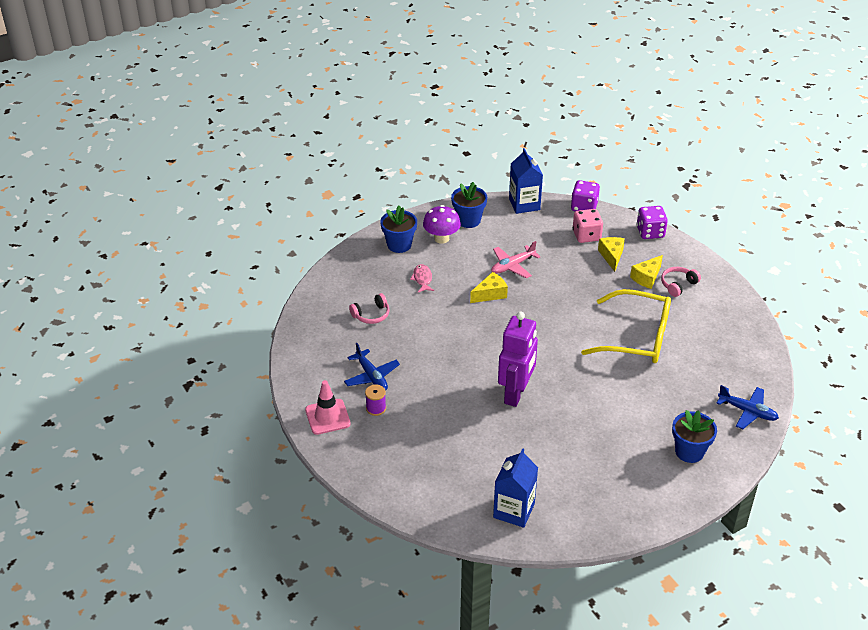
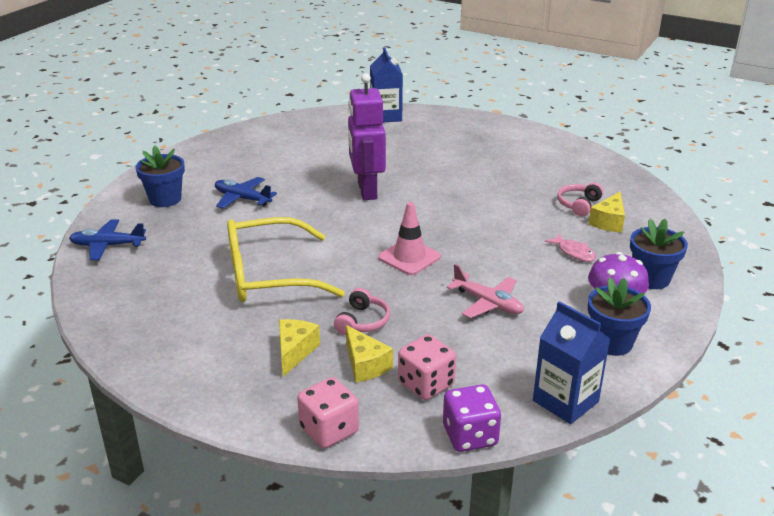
camera: 150 degrees right, 10 degrees down
pink traffic cone [305,380,351,435] -> pink traffic cone moved to [378,202,441,275]
blue plane [344,343,400,391] -> blue plane moved to [215,177,277,209]
purple spool [365,385,386,416] -> none
yellow cheese [470,272,508,303] -> yellow cheese moved to [589,192,625,233]
pink plane [491,241,541,279] -> pink plane turned 105 degrees clockwise [447,264,524,318]
blue carton [493,448,538,528] -> blue carton moved to [370,47,403,122]
purple dice [637,206,668,239] -> pink dice [297,377,359,448]
pink headphones [661,267,701,297] -> pink headphones moved to [334,288,390,335]

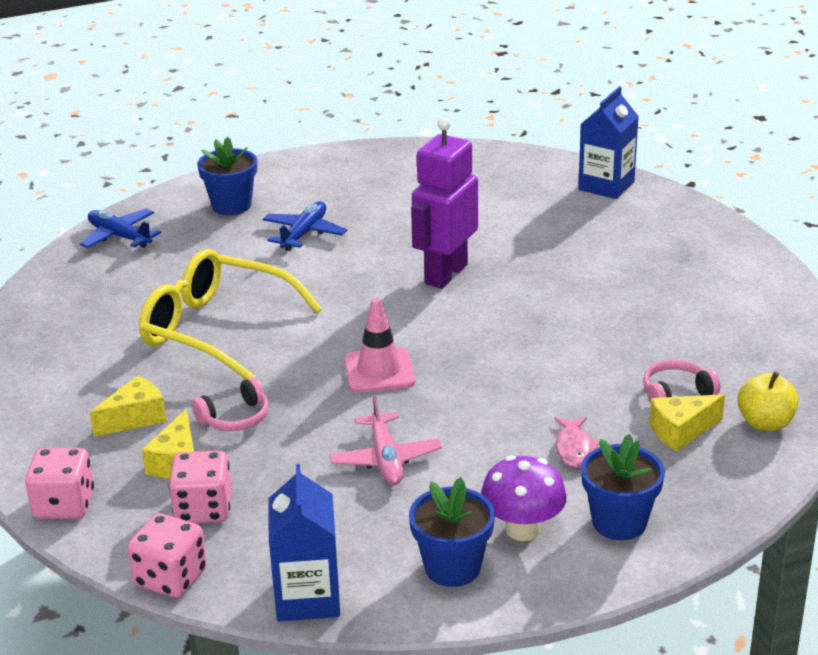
camera: 40 degrees right, 0 degrees up
blue plane [215,177,277,209] -> blue plane turned 45 degrees clockwise [263,201,347,251]
purple dice [443,384,501,452] -> pink dice [127,513,207,598]
none -> yellow apple [737,371,799,431]

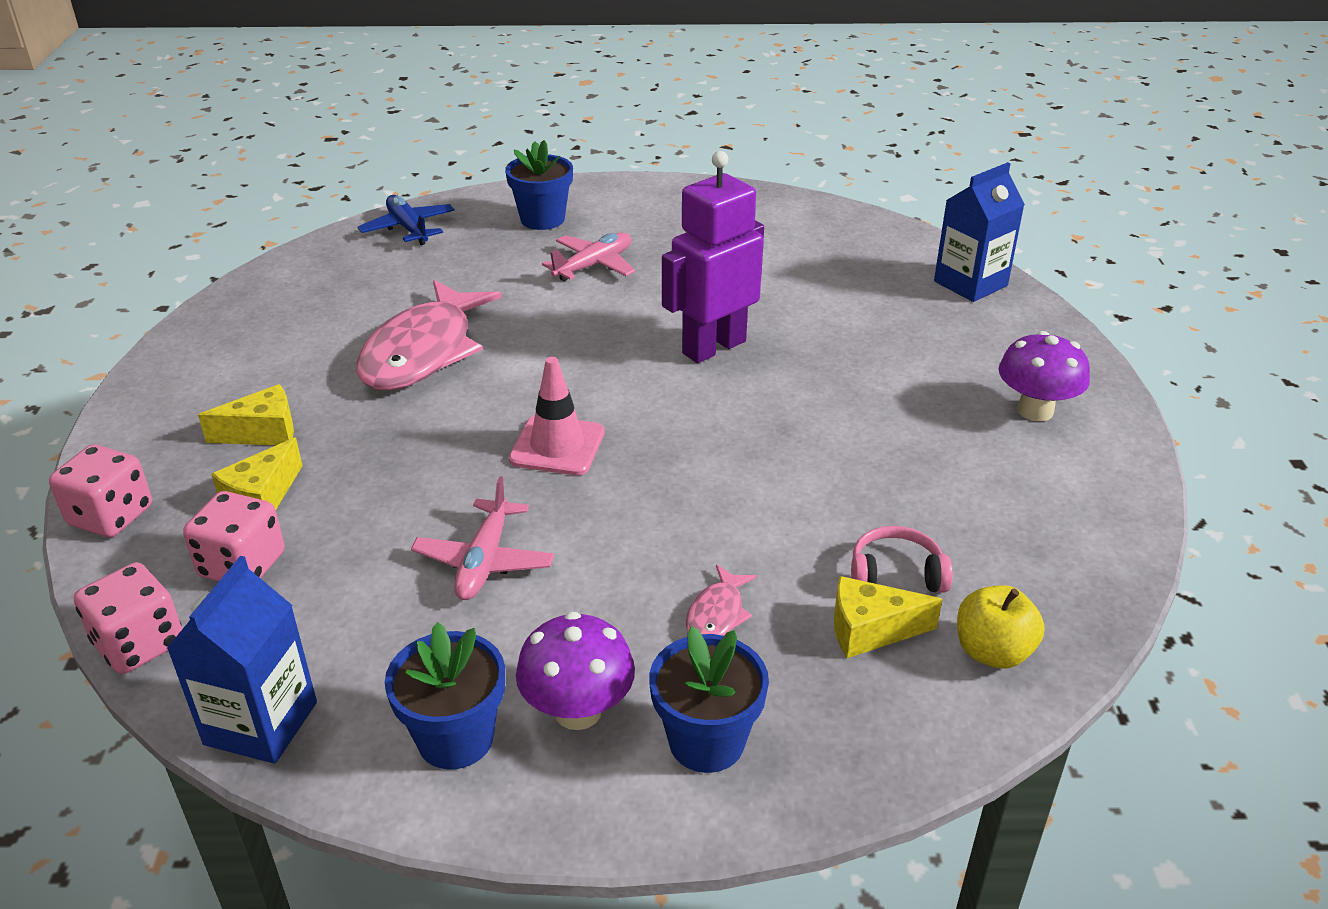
camera: 20 degrees right, 5 degrees up
yellow glasses [139,249,322,380] -> pink fish [357,280,502,390]
pink headphones [192,377,269,431] -> none
blue plane [263,201,347,251] -> pink plane [542,232,635,281]
none -> purple mushroom [998,331,1090,421]

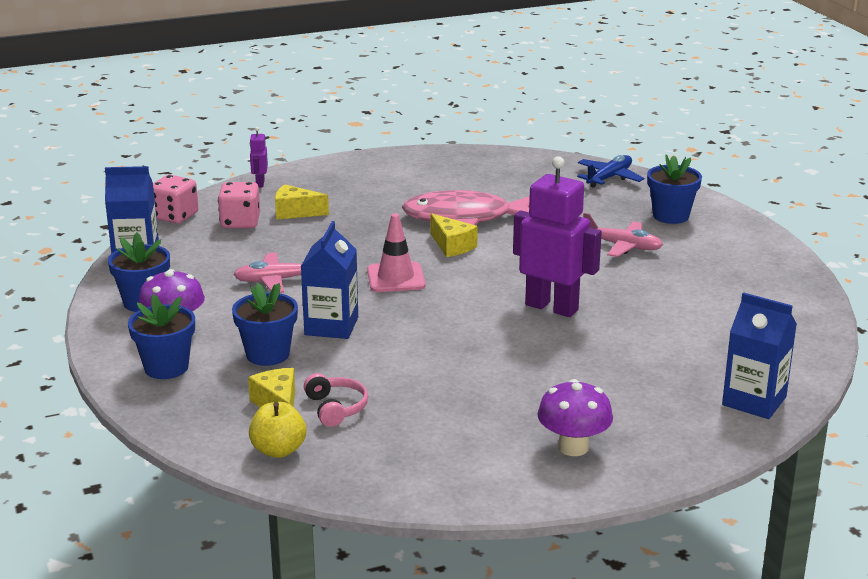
camera: 70 degrees right, 10 degrees down
pink dice [49,445,152,537] -> purple robot [249,127,268,187]
yellow cheese [198,384,294,445] -> yellow cheese moved to [430,213,478,257]
pink fish [686,564,757,636] -> blue flower pot [232,283,298,366]
none -> blue carton [301,221,358,339]

